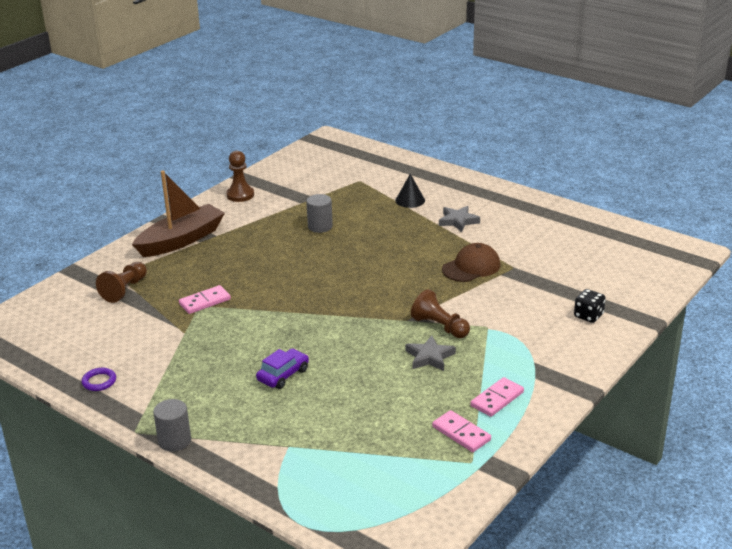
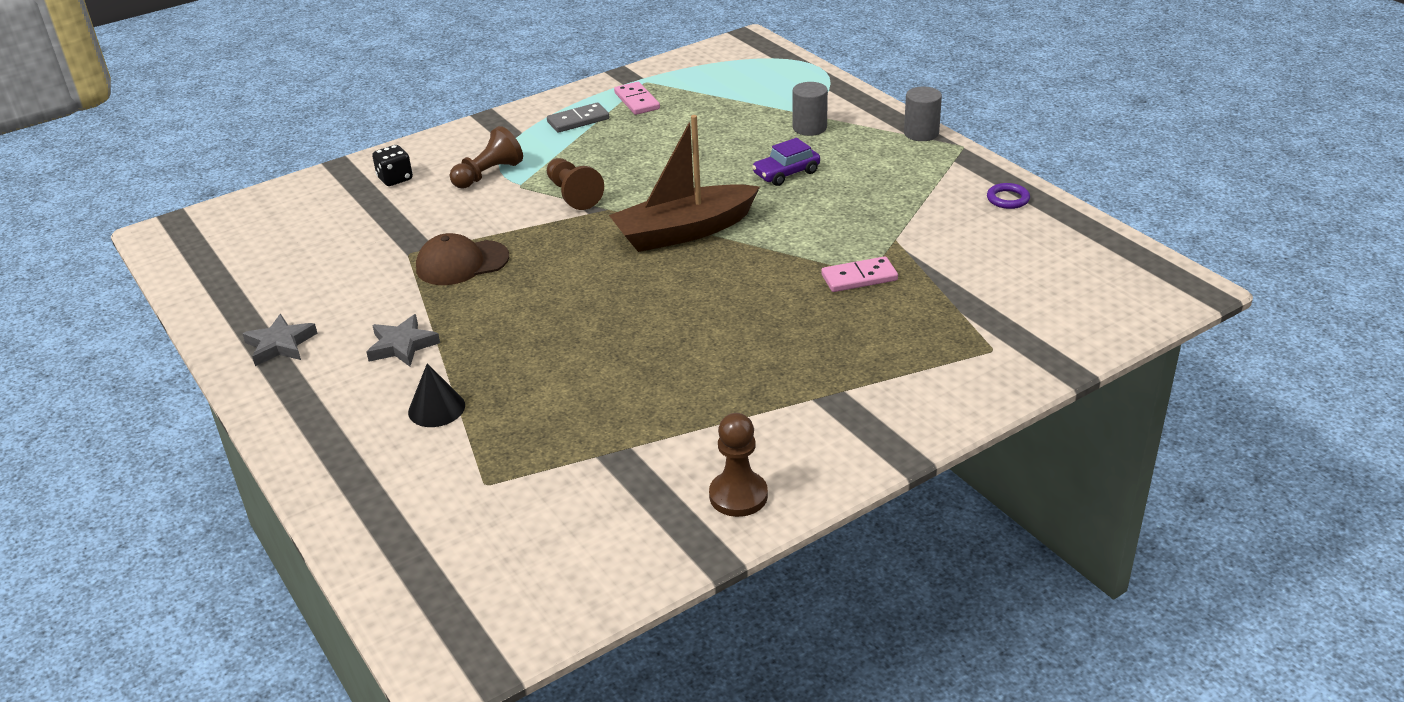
camera: 160 degrees left, 5 degrees up
brown pawn [96,262,147,303] -> brown pawn moved to [450,126,523,189]
brown boat [132,171,225,257] -> brown boat moved to [609,115,760,252]
grey cylinder [306,194,333,233] -> grey cylinder moved to [793,82,828,136]
grey star [406,336,456,371] -> grey star moved to [242,314,317,366]
pink domino [471,377,524,417] -> grey domino [547,103,609,133]

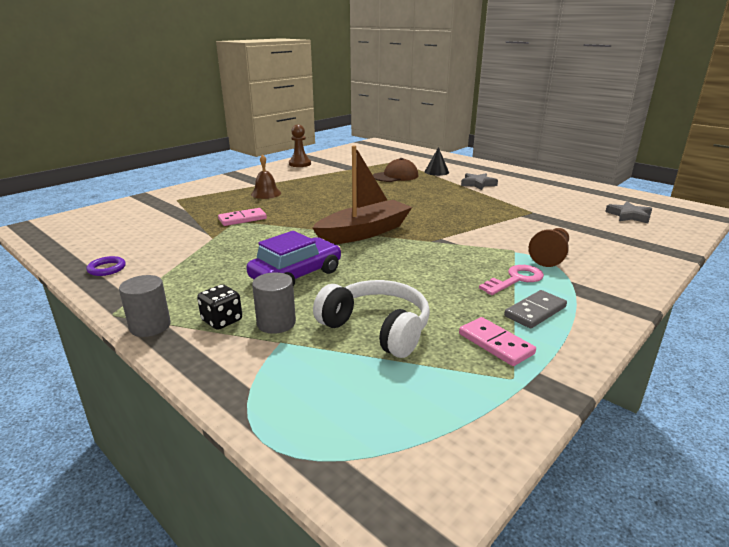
camera: 165 degrees right, 10 degrees down
grey star [242,314,317,366] -> grey star moved to [605,202,652,223]
black dice [372,145,413,186] -> black dice moved to [197,284,242,330]
brown cap [416,233,509,285] -> brown cap moved to [373,158,418,182]
brown pawn [547,158,604,210] -> none
purple car [752,138,820,186] -> purple car [246,231,341,287], size x1.55
none -> brown bell [251,154,281,199]
none -> white headphones [313,280,430,358]
none -> pink key [479,265,544,295]

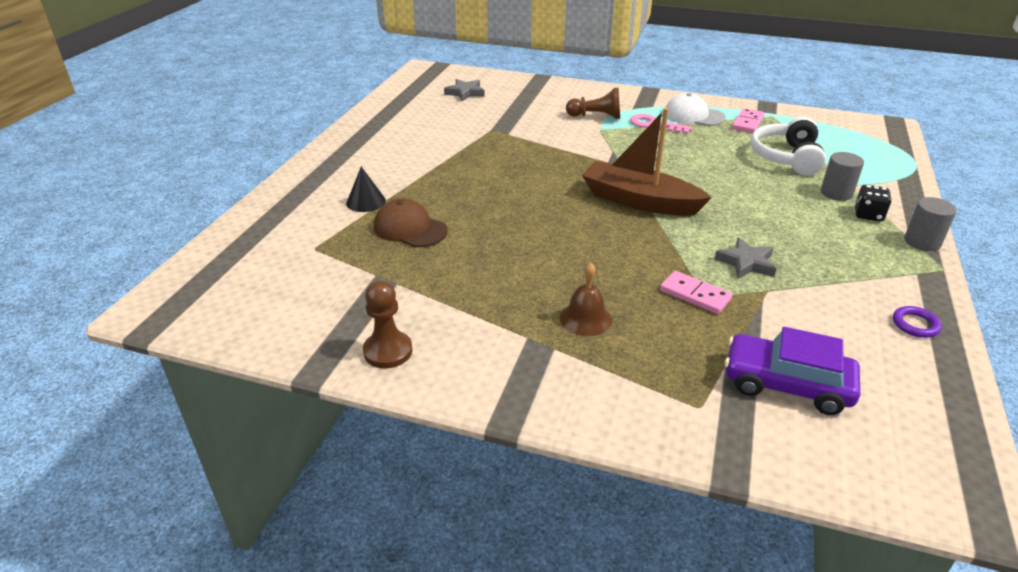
camera: 115 degrees left, 10 degrees up
purple car [246,231,341,287] -> purple car moved to [725,327,860,415]
grey star [461,173,498,190] -> grey star moved to [715,237,777,279]
grey domino [504,290,567,328] -> white cap [665,93,726,126]

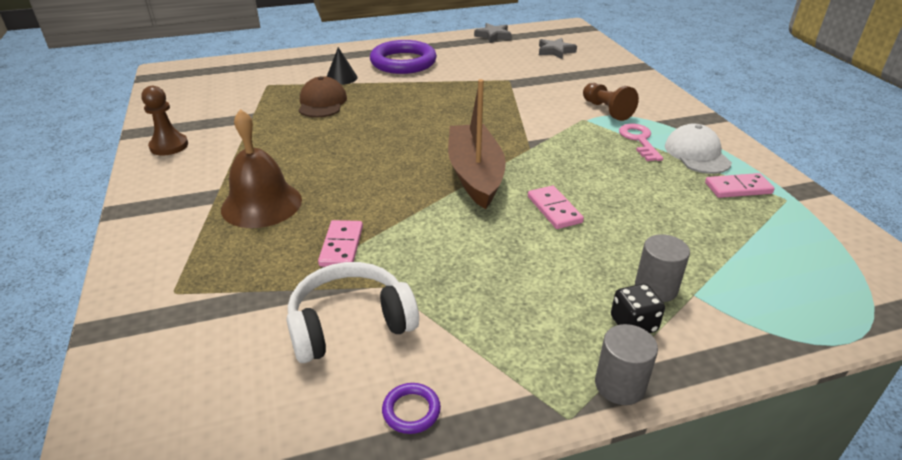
camera: 55 degrees right, 0 degrees up
brown bell [560,262,612,336] -> brown bell [221,109,302,228], size x1.66
grey star [715,237,777,279] -> grey star moved to [474,23,511,43]
purple car [725,327,860,415] -> none
white headphones [751,117,826,176] -> white headphones moved to [286,262,419,363]
none -> purple ring [370,40,437,74]
none -> pink domino [528,186,584,229]

